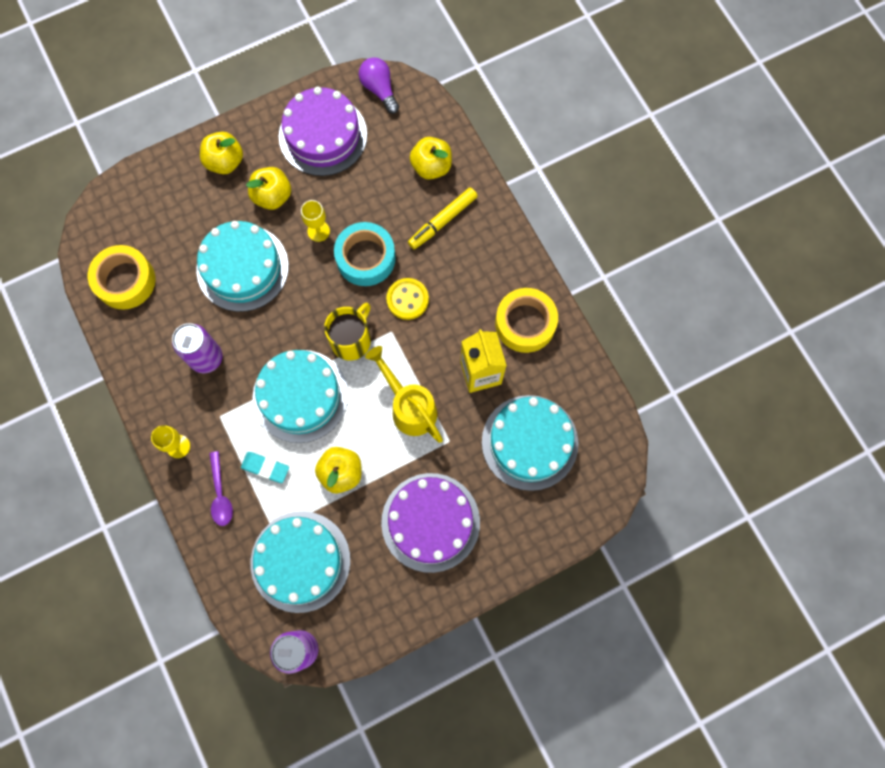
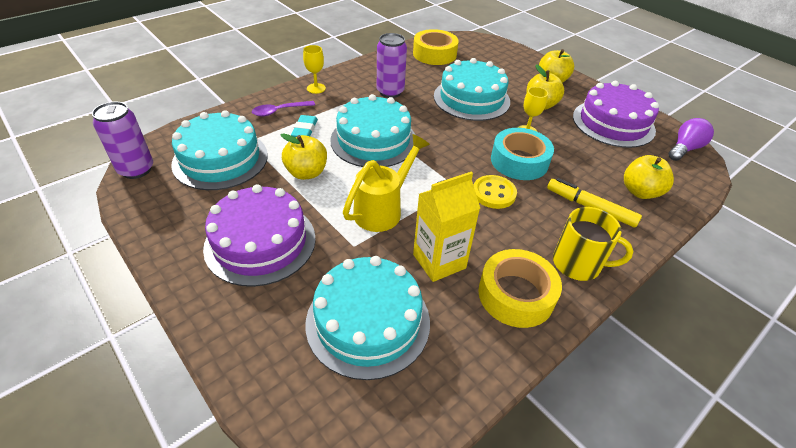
camera: 75 degrees right, 30 degrees down
yellow mug [324,303,371,360] -> yellow mug moved to [553,207,633,281]

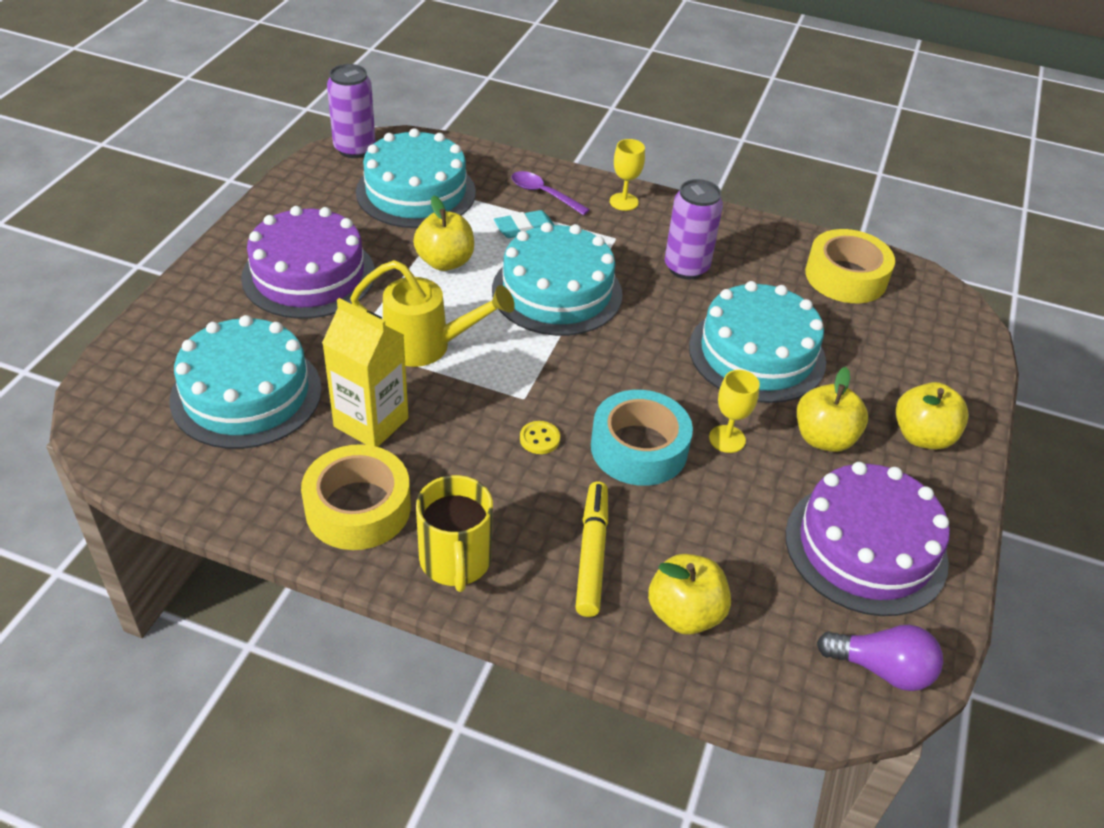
camera: 60 degrees right, 0 degrees up
yellow button [473,175,517,209] -> yellow button [520,421,560,454], size x0.59

